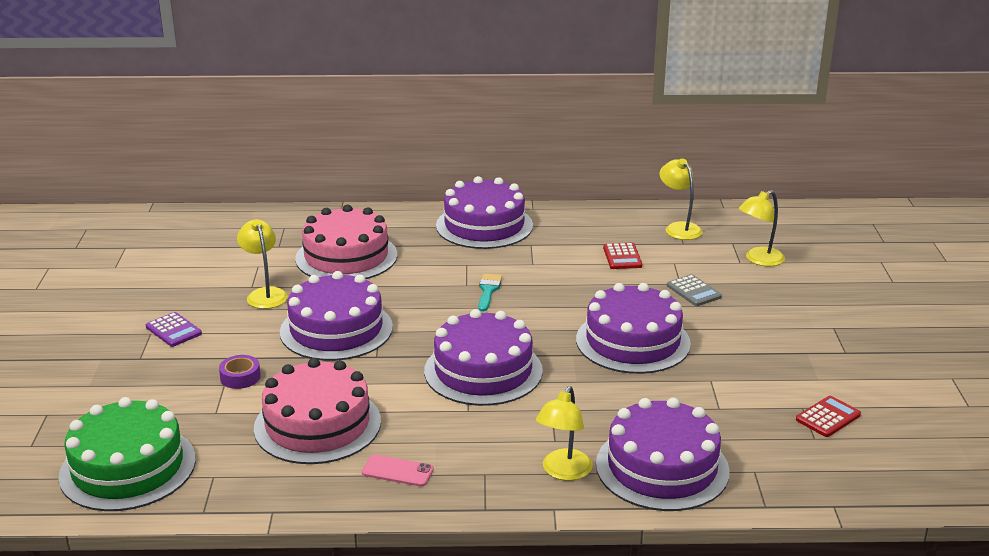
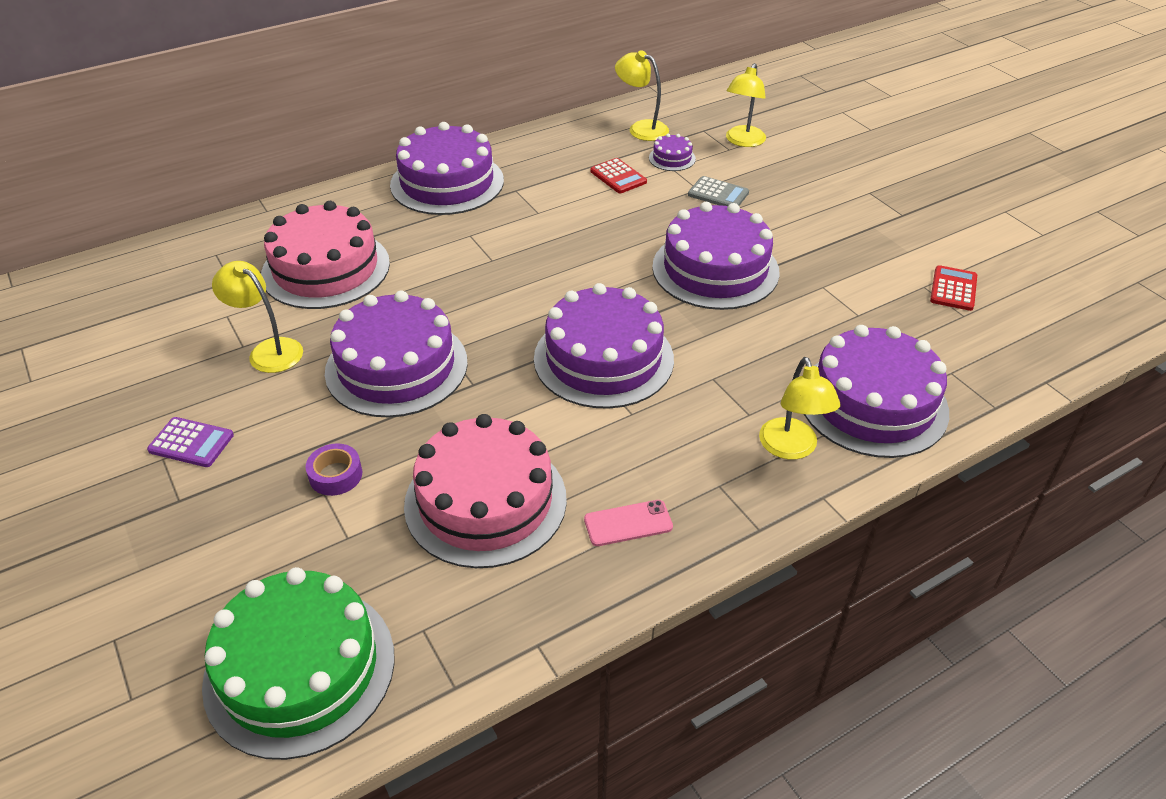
camera: 30 degrees left, 15 degrees up
turquoise brush [478,274,502,312] -> none
none -> purple cake [649,134,696,171]

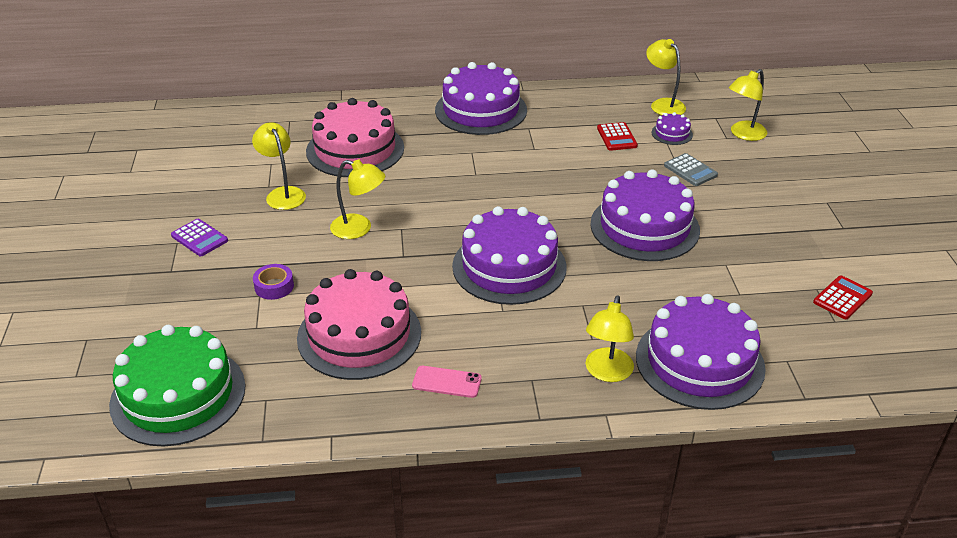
camera: 25 degrees right, 5 degrees down
purple cake [325,290,468,417] -> yellow lamp [330,160,385,239]

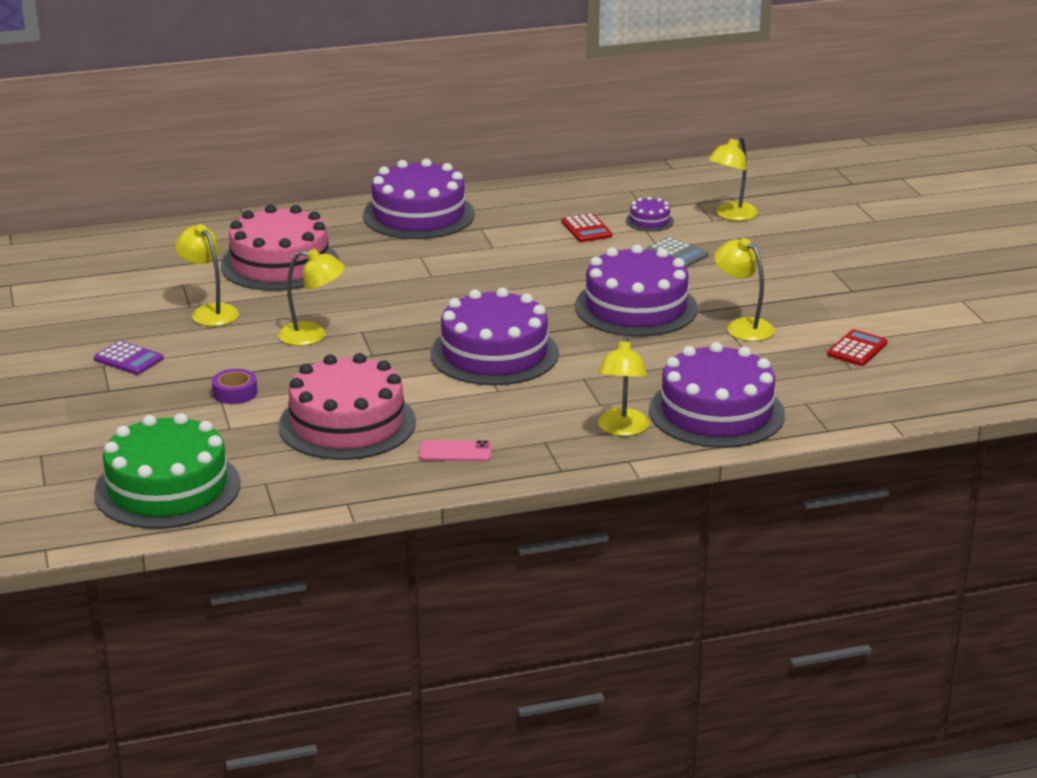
camera: 10 degrees left, 10 degrees down
yellow lamp [646,39,686,115] -> yellow lamp moved to [714,238,775,341]

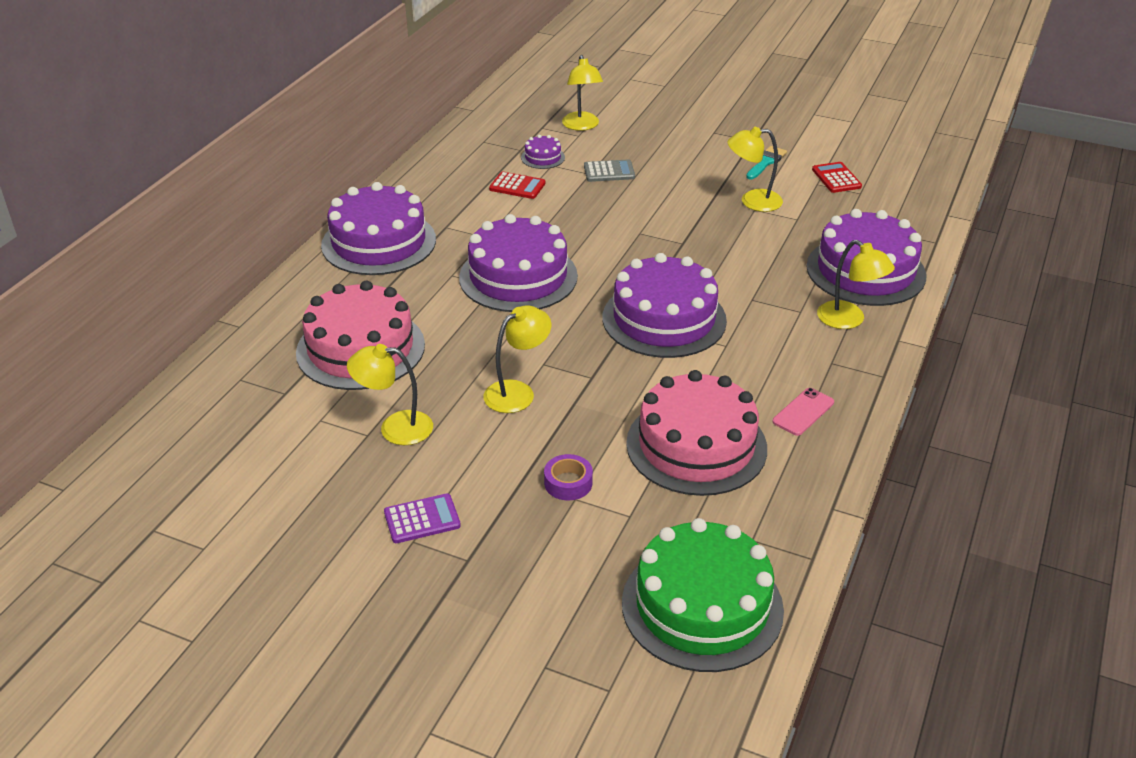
camera: 50 degrees left, 10 degrees up
purple cake [575,244,698,337] -> purple cake moved to [459,214,578,312]
none -> turquoise brush [746,146,787,179]

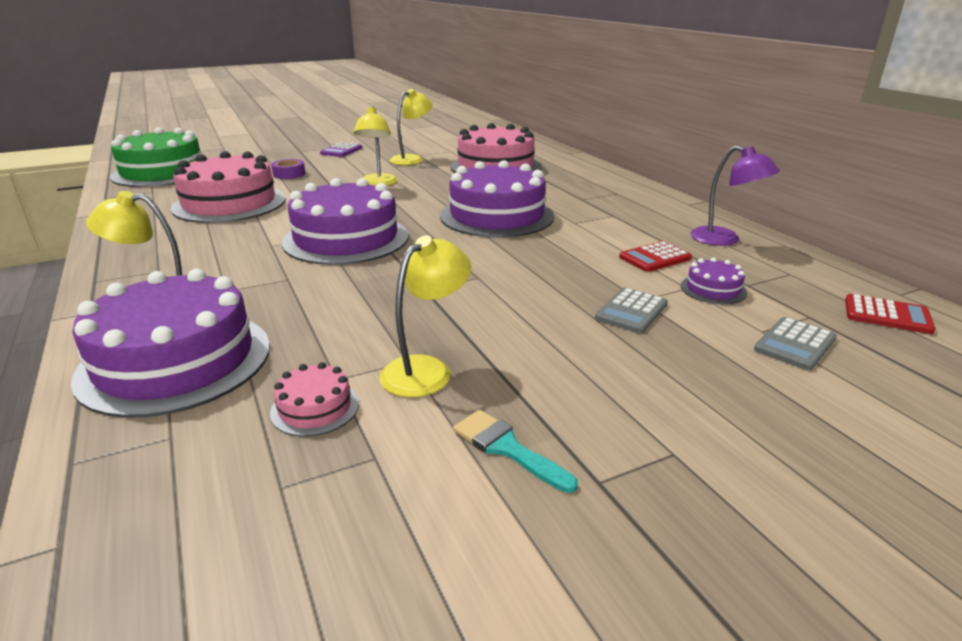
camera: 130 degrees right, 10 degrees down
purple cake [321,182,436,275] -> none
yellow lamp [562,55,603,131] -> grey calculator [754,317,837,370]
turquoise brush [746,146,787,179] -> turquoise brush turned 150 degrees clockwise [453,410,578,493]
pink phone [772,388,834,436] -> none
red calculator [812,162,862,193] -> red calculator moved to [845,294,936,334]
none -> pink cake [270,362,359,437]
none -> purple lamp [690,146,780,246]

